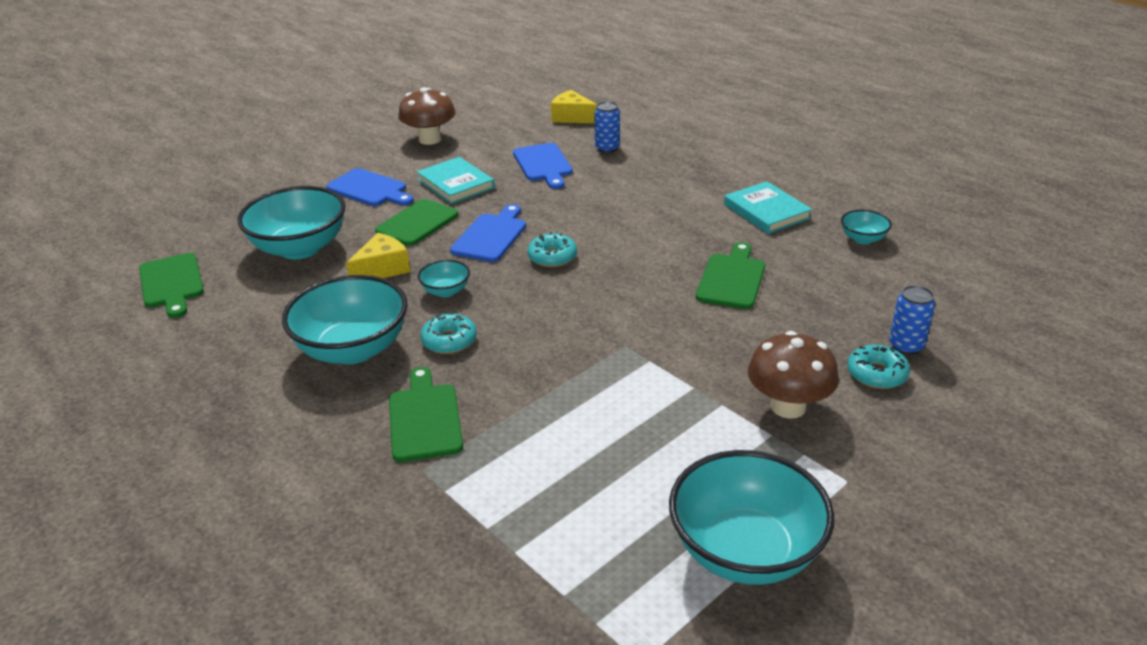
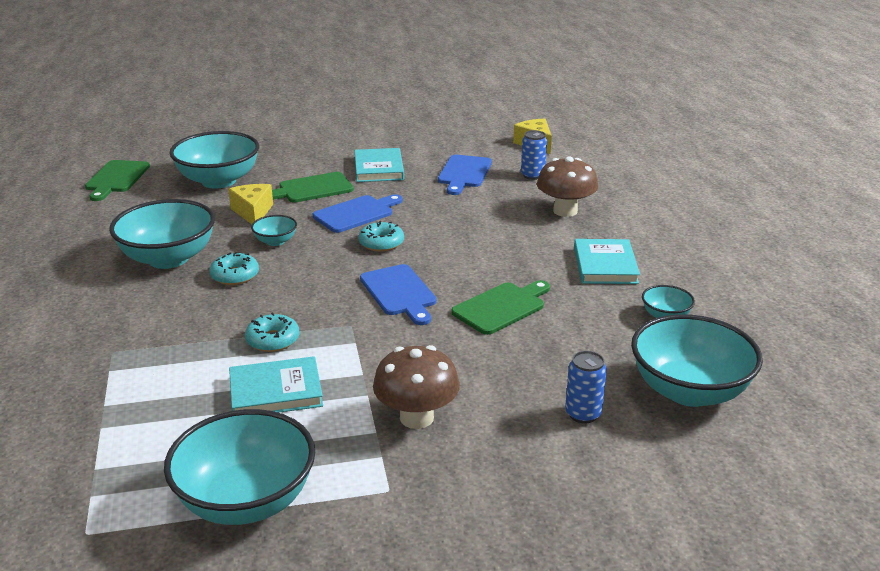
camera: 30 degrees right, 5 degrees down
blue cutting board [326,168,414,206] -> blue cutting board moved to [360,264,437,325]
yellow cheese [346,233,410,278] -> yellow cheese turned 90 degrees counterclockwise [228,184,273,224]
green cutting board [389,367,463,462] -> none
brown mushroom [398,87,456,145] -> brown mushroom moved to [537,157,598,217]
turquoise donut [847,344,910,389] -> turquoise donut moved to [245,313,299,352]
none -> turquoise book [229,356,323,413]
none -> turquoise bowl [631,314,763,407]

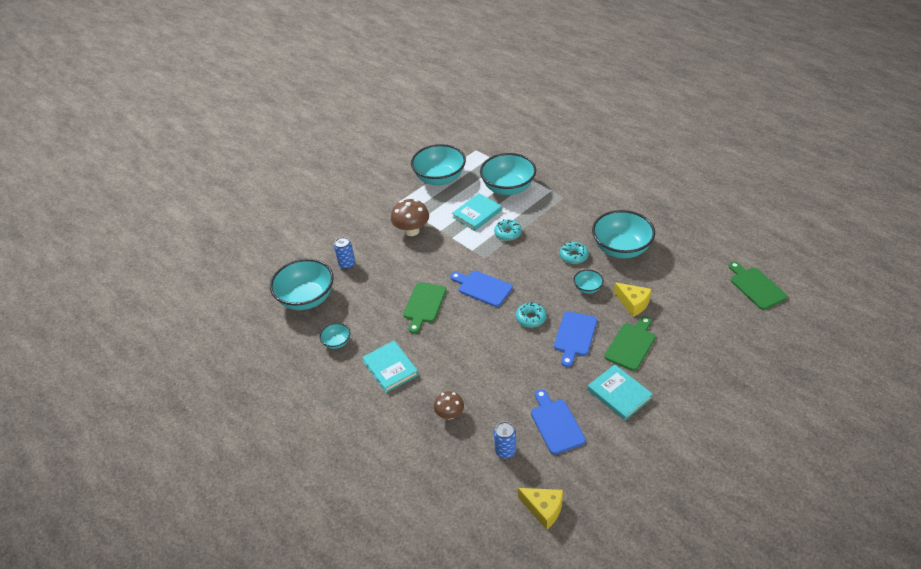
camera: 150 degrees right, 15 degrees up
turquoise bowl [169,131,259,189] -> turquoise bowl moved to [480,153,536,195]
brown mushroom [537,157,598,217] -> brown mushroom [434,391,464,420], size x0.63

